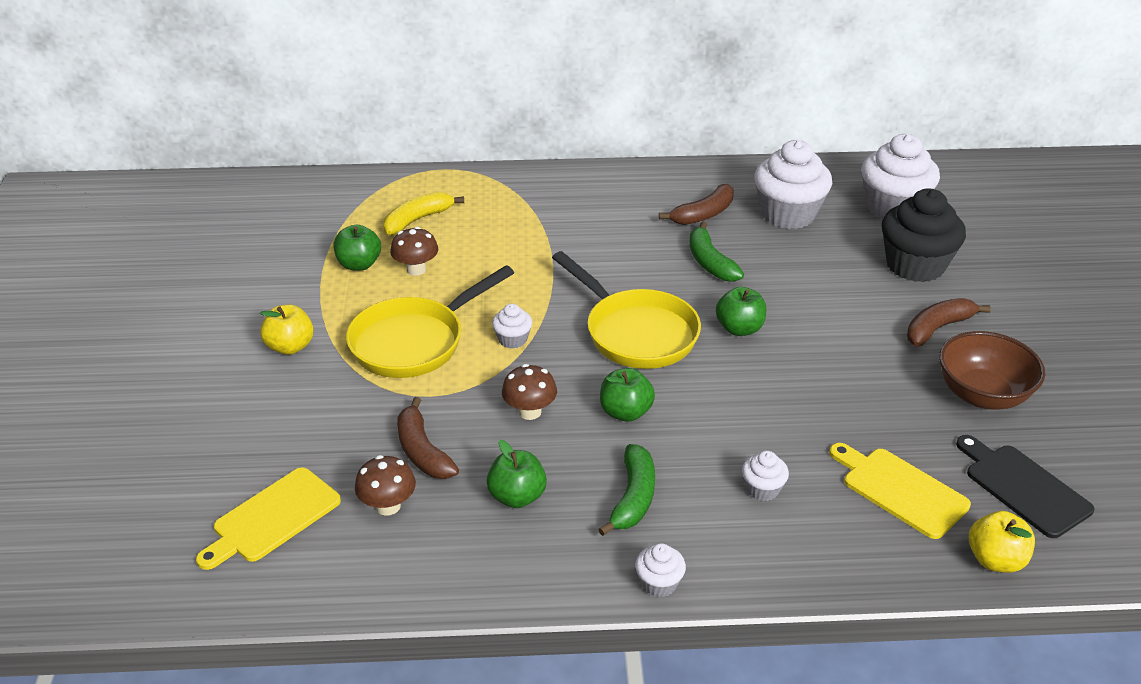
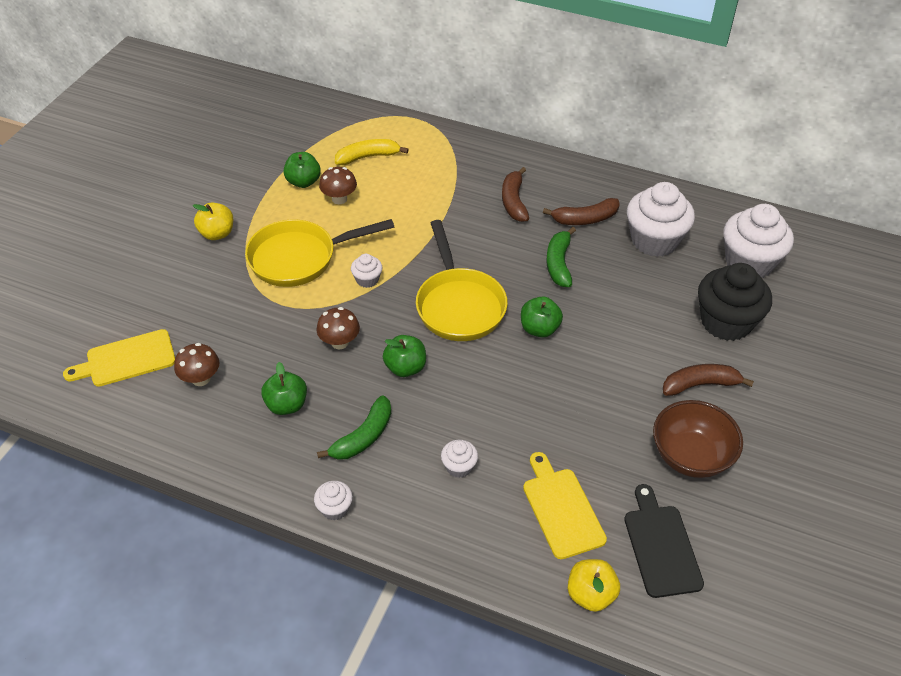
camera: 25 degrees right, 10 degrees up
brown banana [397,397,459,479] -> brown banana moved to [502,167,529,222]

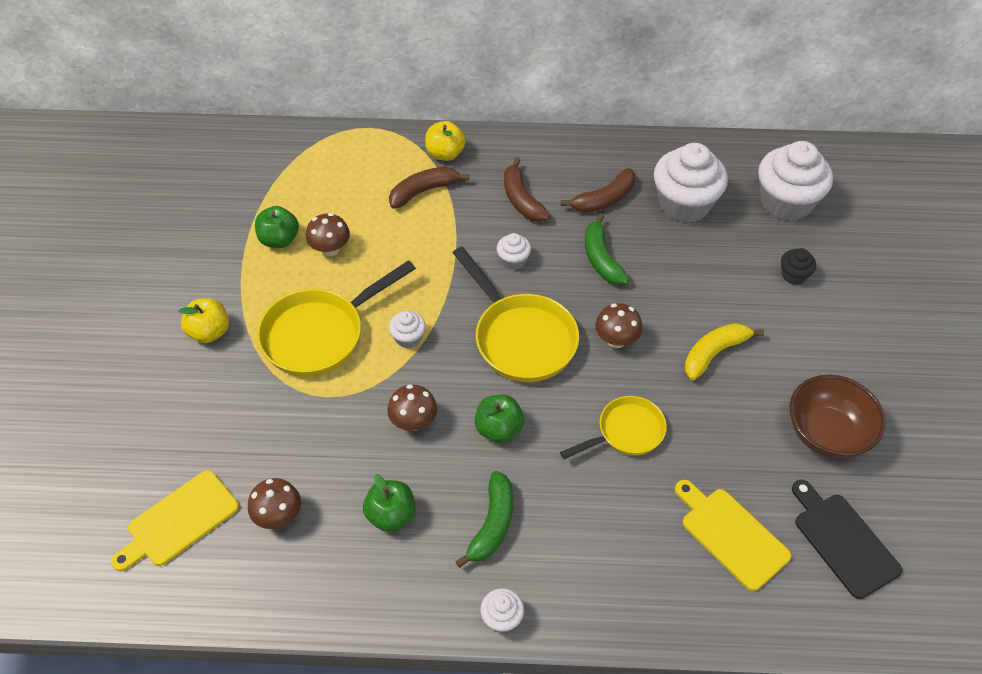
camera: 20 degrees left, 5 degrees up
yellow banana [335,139,409,165] -> yellow banana moved to [685,323,764,380]
white cupcake [441,440,478,478] -> white cupcake moved to [497,233,531,270]
green apple [521,296,563,337] -> brown mushroom [595,303,643,348]
yellow apple [568,559,620,612] -> yellow apple moved to [425,121,466,161]
brown banana [663,364,754,396] -> brown banana moved to [389,167,470,209]
black cupcake [698,263,772,341] -> black cupcake [781,248,816,285], size x0.46
none -> yellow pan [560,396,667,459]

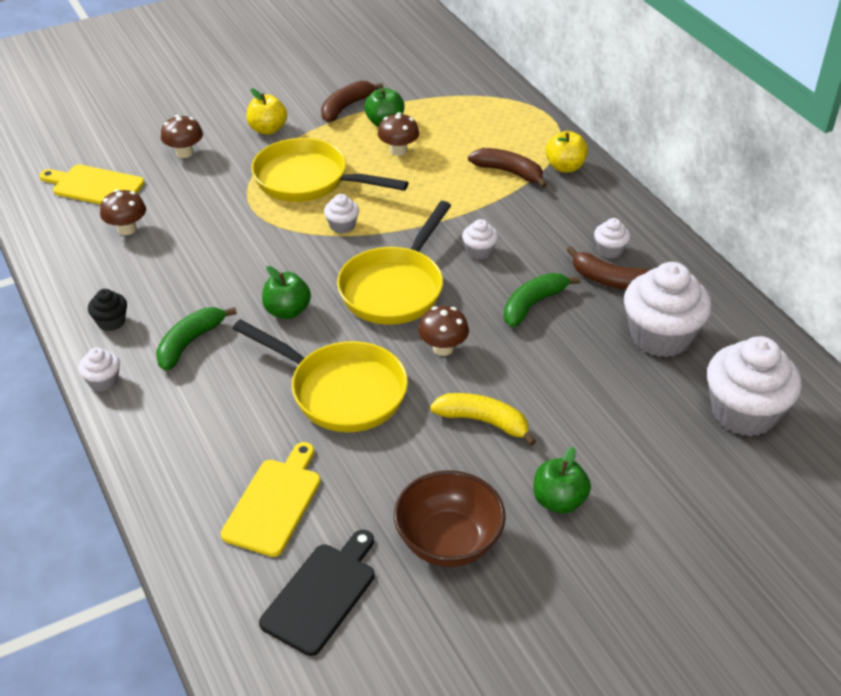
camera: 60 degrees right, 10 degrees down
green apple [363,474,416,532] -> green apple moved to [533,447,591,514]
brown mushroom [387,384,437,431] -> brown mushroom moved to [161,115,203,158]
green banana [455,471,513,568] -> green banana turned 135 degrees clockwise [156,307,237,371]
brown banana [504,157,550,222] -> brown banana moved to [321,81,384,122]
yellow pan [560,396,667,459] -> yellow pan [232,319,408,432], size x1.63
black cupcake [781,248,816,285] -> black cupcake moved to [88,289,127,331]
none -> white cupcake [594,218,630,258]

